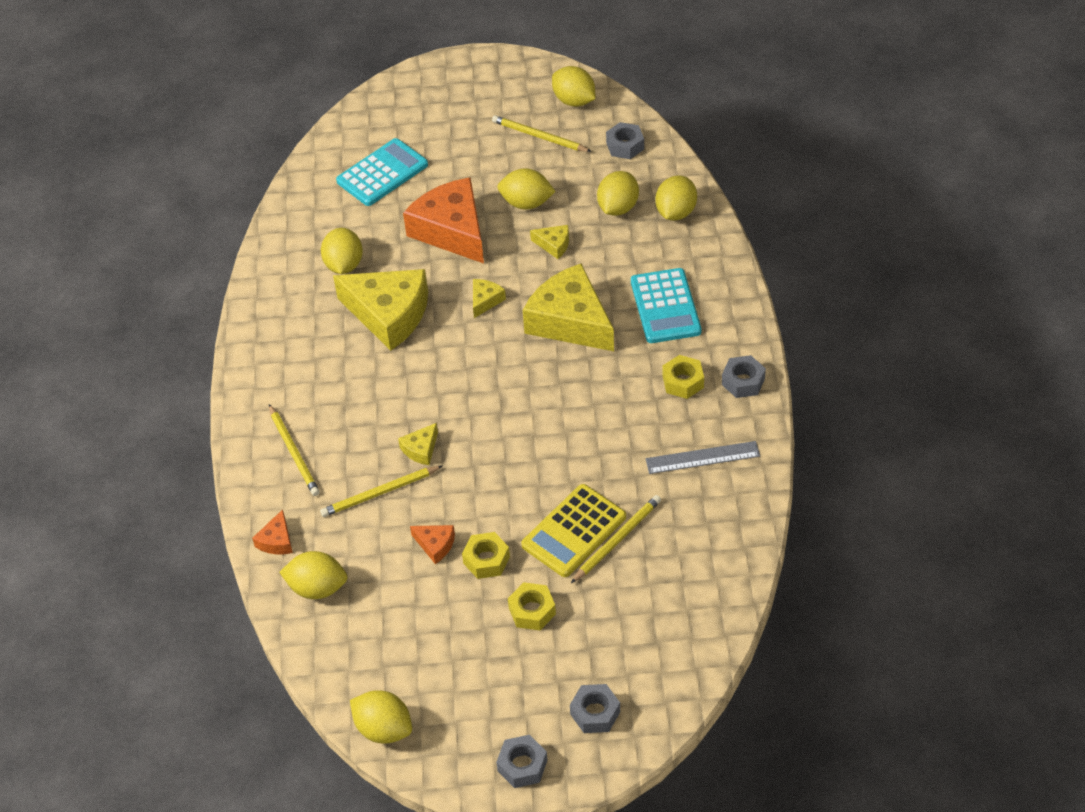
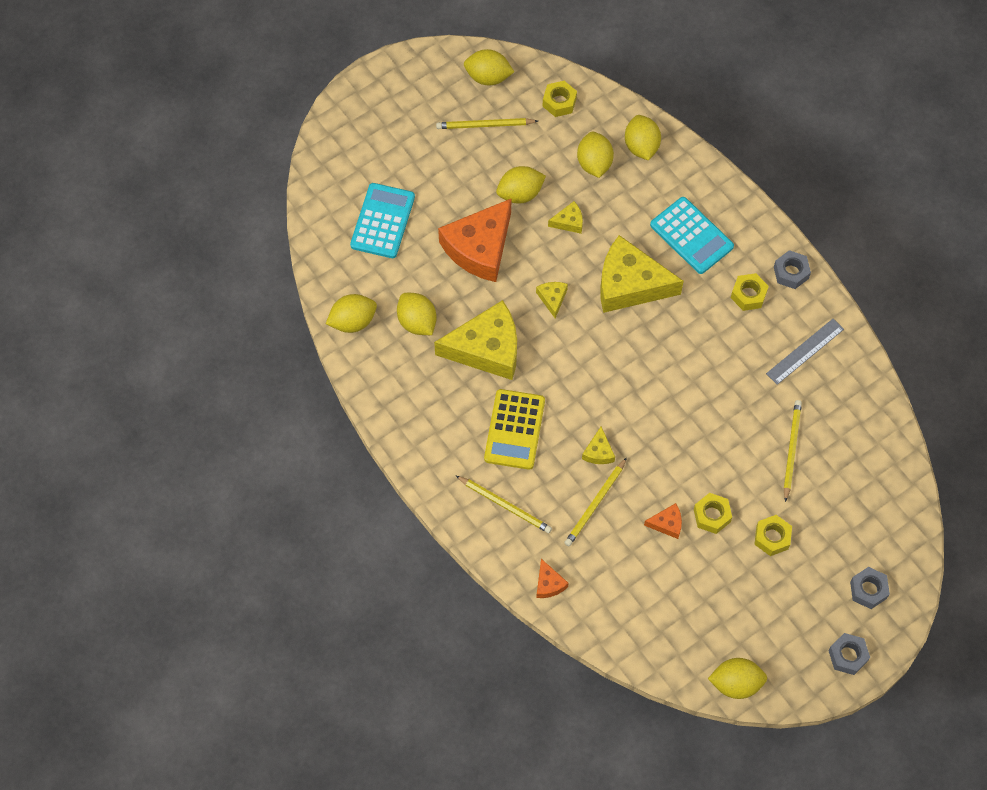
camera: 35 degrees left, 15 degrees up
yellow lemon [279,551,347,599] -> yellow lemon moved to [326,294,377,333]
orange cheese [403,177,484,264] -> orange cheese turned 75 degrees counterclockwise [438,199,511,282]
yellow calculator [521,484,626,577] -> yellow calculator moved to [484,389,545,470]
grey nut [606,122,644,159] -> yellow nut [543,81,577,117]

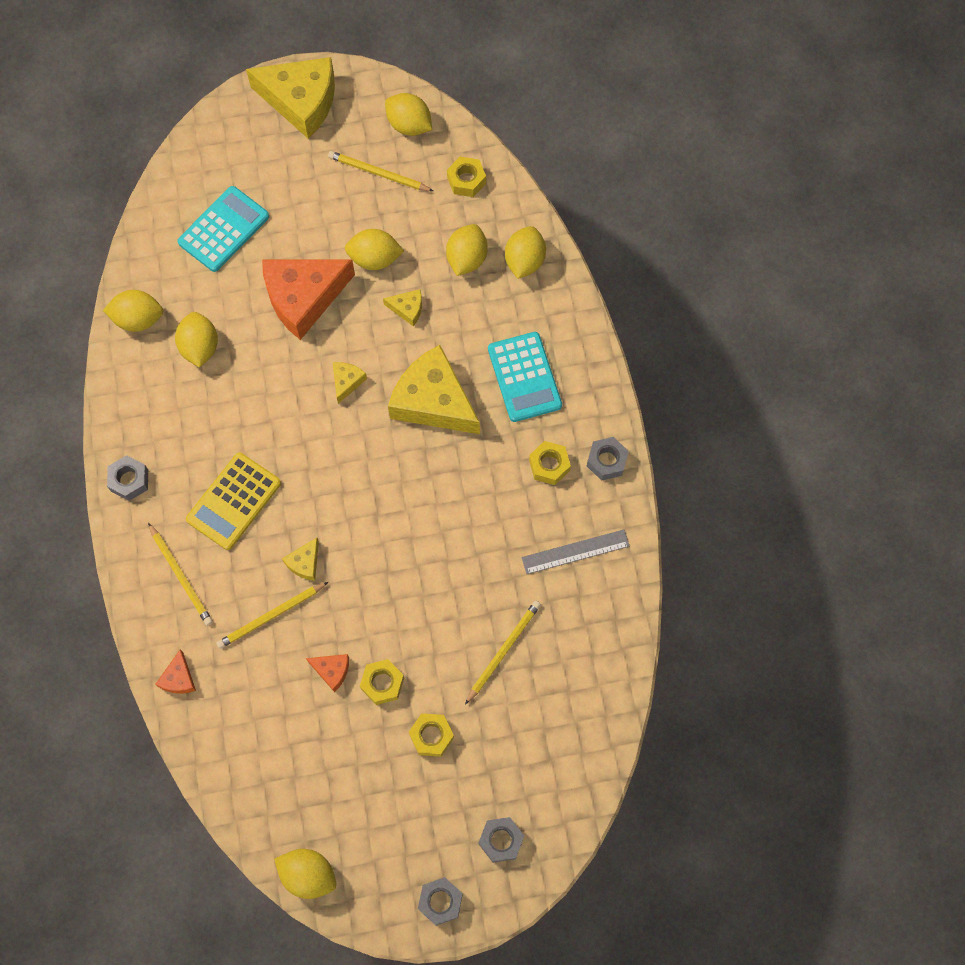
camera: 25 degrees right, 5 degrees up
yellow cheese [434,300,517,380] -> yellow cheese moved to [246,57,335,139]
none -> grey nut [107,455,148,501]

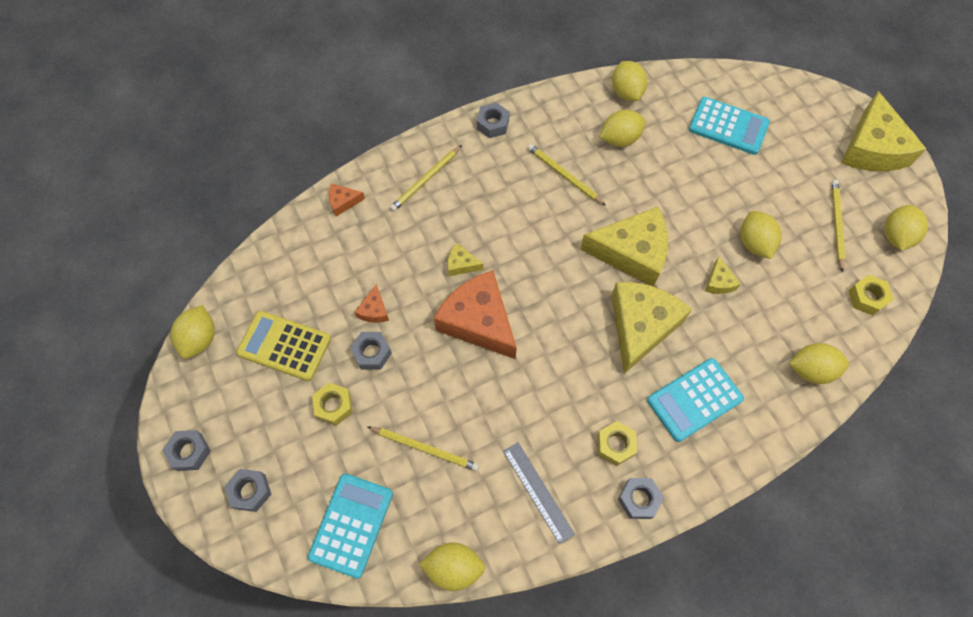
camera: 75 degrees right, 5 degrees down
yellow calculator [186,453,281,550] -> yellow calculator moved to [236,311,331,381]
yellow pencil [216,582,328,649] -> yellow pencil moved to [527,144,606,206]
orange cheese [262,259,355,340] -> orange cheese moved to [434,270,517,359]
yellow cheese [333,362,367,404] -> yellow cheese [580,207,668,287], size x2.32
yellow nut [360,659,404,705] -> grey nut [350,332,392,370]
yellow lemon [446,224,488,276] -> yellow lemon moved to [419,543,485,591]
none -> turquoise calculator [308,474,393,579]

